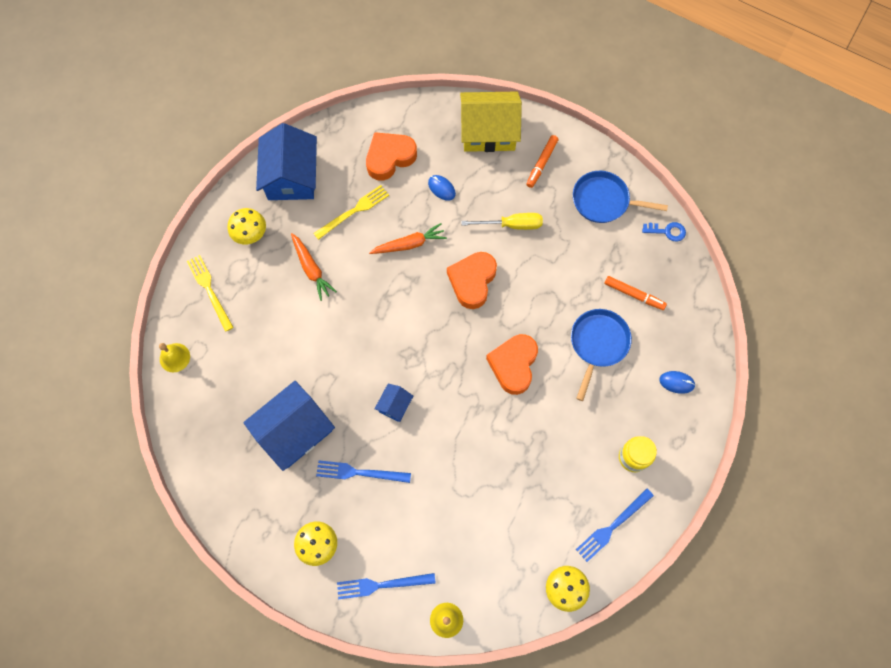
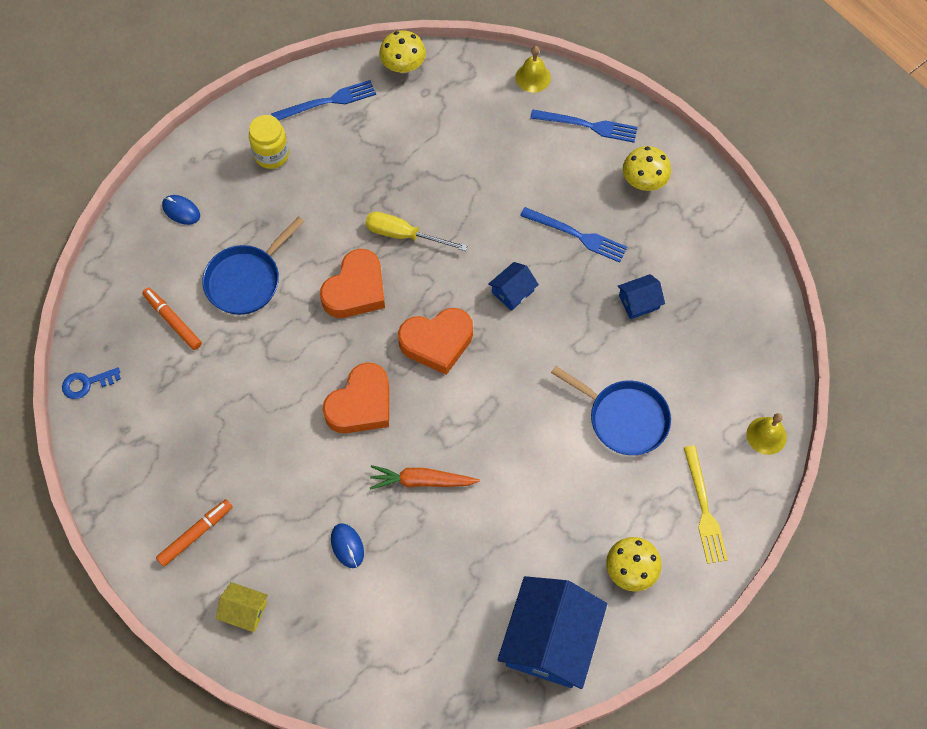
camera: 160 degrees left, 5 degrees down
blue house [243,381,335,471] -> blue house [618,274,665,319], size x0.46
orange carrot [291,233,337,301] -> none
yellow fork [313,185,389,240] -> none
orange heart [366,132,417,180] -> orange heart moved to [398,308,473,375]
yellow house [460,92,522,152] -> yellow house [216,582,268,632], size x0.46
yellow screwdriver [461,213,543,230] -> yellow screwdriver moved to [365,212,467,251]
blue pan [573,171,668,223] -> blue pan moved to [551,366,671,455]
blue key [642,222,686,241] -> blue key turned 45 degrees counterclockwise [62,367,121,399]

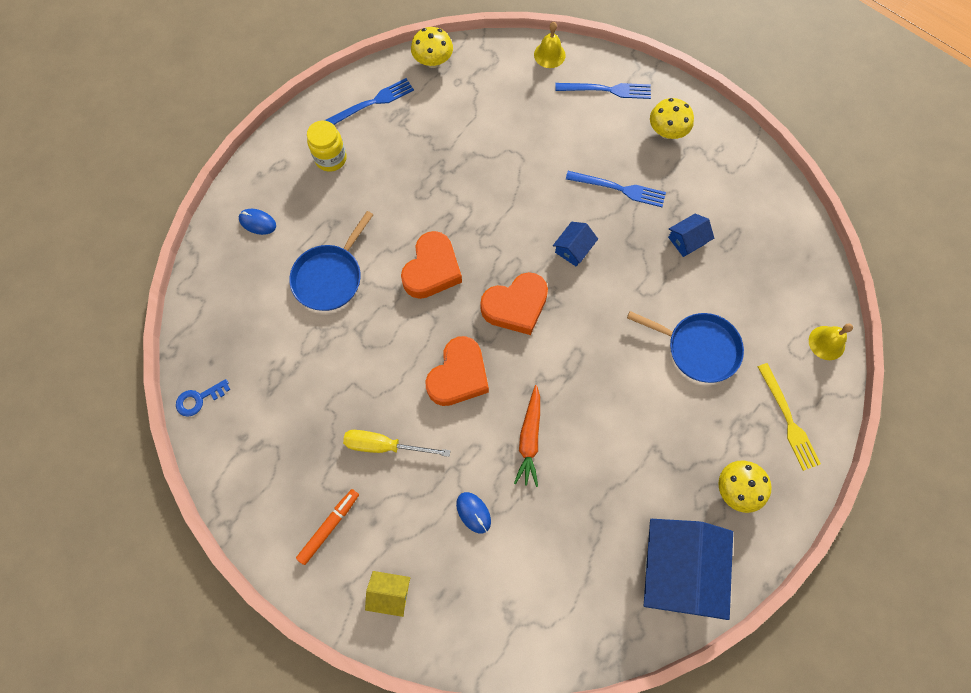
camera: 10 degrees left, 5 degrees up
orange marker [143,288,202,350] -> none
yellow screwdriver [365,212,467,251] -> yellow screwdriver moved to [343,430,450,457]
orange carrot [370,465,480,490] -> orange carrot turned 75 degrees counterclockwise [514,385,540,487]

